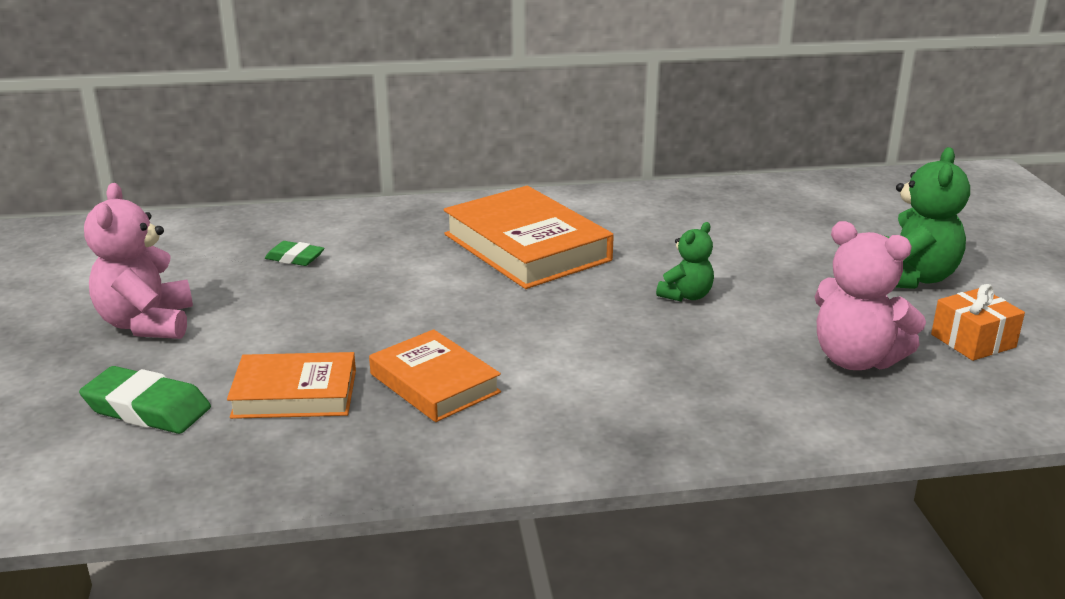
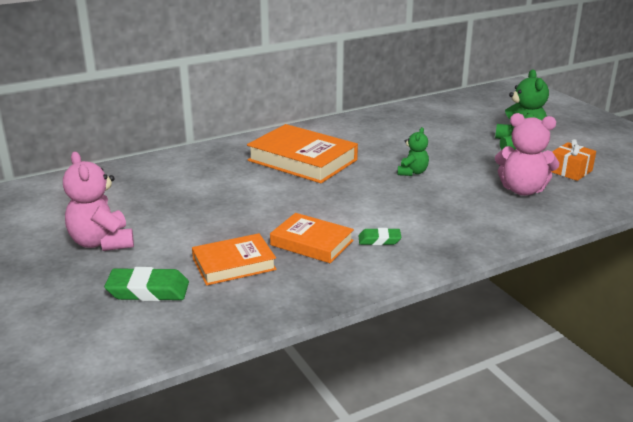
camera: 20 degrees left, 0 degrees up
green eraser [265,241,325,266] -> green eraser moved to [359,228,402,245]

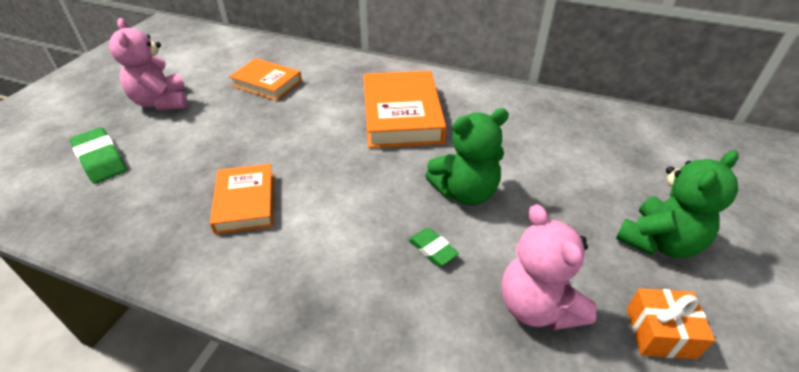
camera: 50 degrees right, 15 degrees up
pink teddy bear [63,152,134,251] -> pink teddy bear turned 45 degrees counterclockwise [109,18,187,110]
orange book [192,233,277,286] -> orange book moved to [229,58,302,101]
green eraser [359,228,402,245] -> green eraser moved to [409,228,459,266]
green teddy bear [398,127,429,176] -> green teddy bear [425,108,509,205], size x1.73

